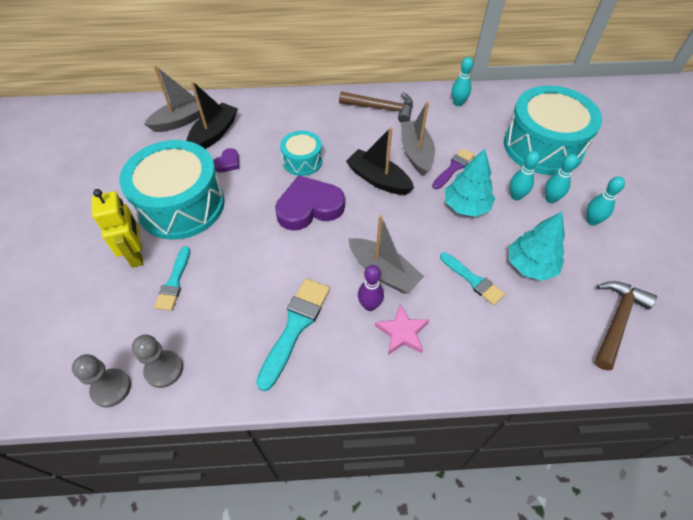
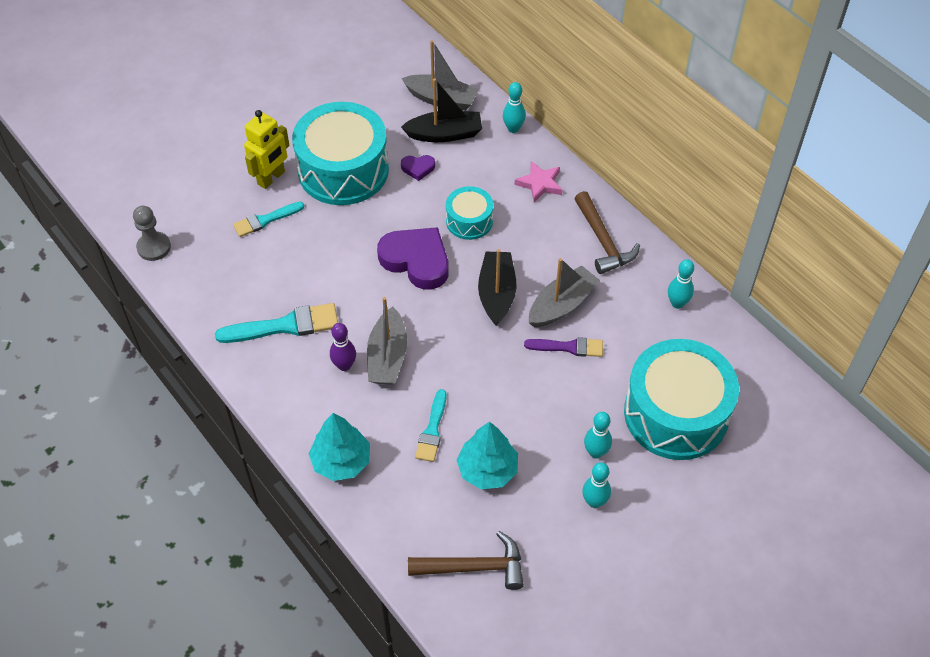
camera: 55 degrees right, 0 degrees up
grey pawn [132,334,183,388] -> none
pink star [375,305,429,355] -> pink star moved to [515,161,562,202]
turquoise tree [445,148,495,217] -> turquoise tree moved to [308,413,370,481]
turquoise bowling pin [510,151,540,201] -> turquoise bowling pin moved to [503,82,526,133]

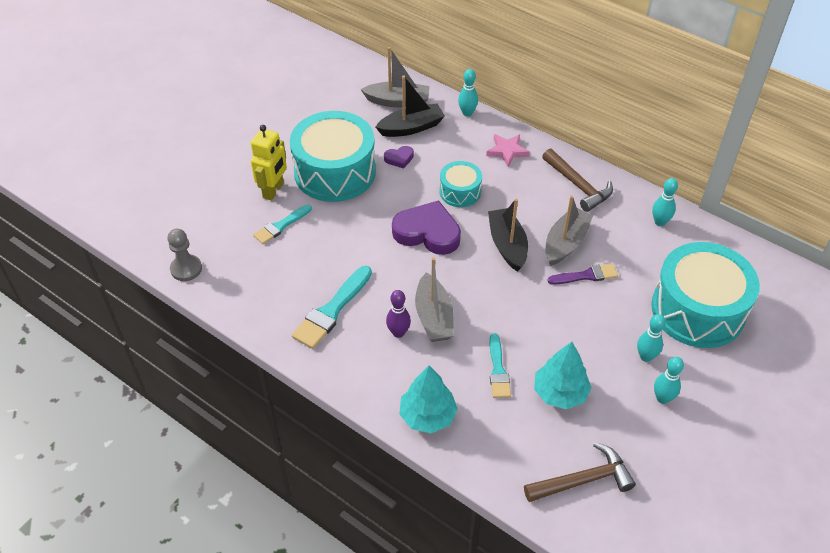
camera: 15 degrees left, 5 degrees down
turquoise brush [215,303,338,343] -> turquoise brush turned 150 degrees clockwise [292,266,372,349]

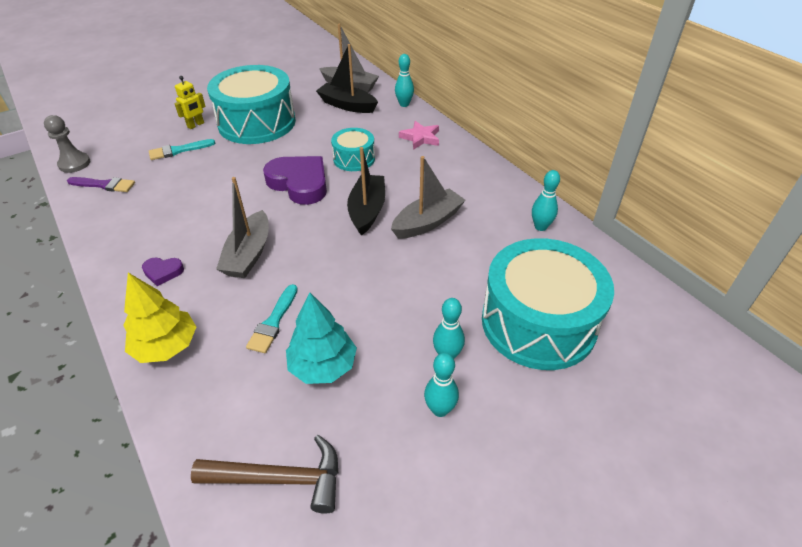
camera: 20 degrees right, 5 degrees down
yellow robot [251,125,287,201] -> yellow robot [174,76,206,129], size x0.65
turquoise brush [292,266,372,349] -> none
black boat [375,76,445,137] -> black boat turned 150 degrees counterclockwise [316,44,378,113]
purple heart [384,146,414,168] -> purple heart moved to [142,258,184,286]
purple bowling pin [386,290,411,338] -> none
turquoise tree [399,366,458,433] -> yellow tree [123,273,196,363]
brown hammer [542,149,613,212] -> none
purple brush [547,264,618,285] -> purple brush moved to [67,177,135,192]

